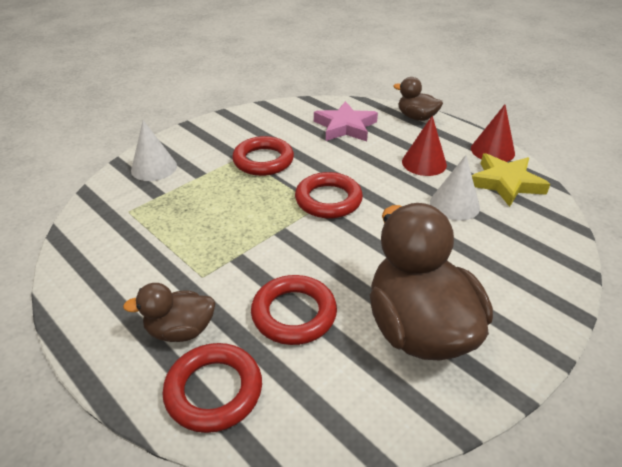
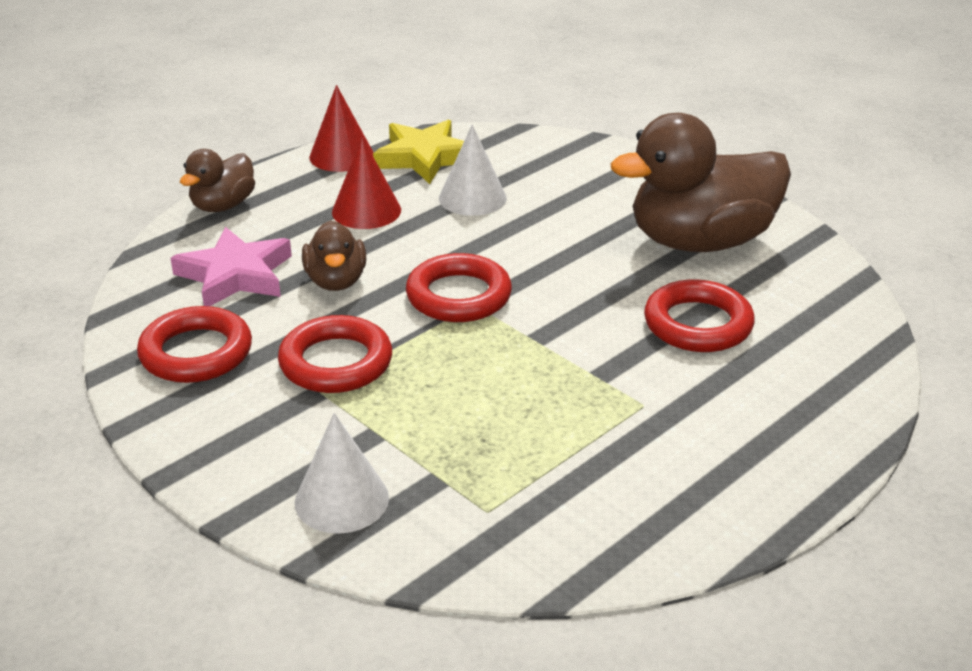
camera: 90 degrees left, 5 degrees down
brown duck [123,283,215,342] -> brown duck moved to [302,221,366,291]
red ring [163,343,262,433] -> red ring moved to [137,306,252,383]

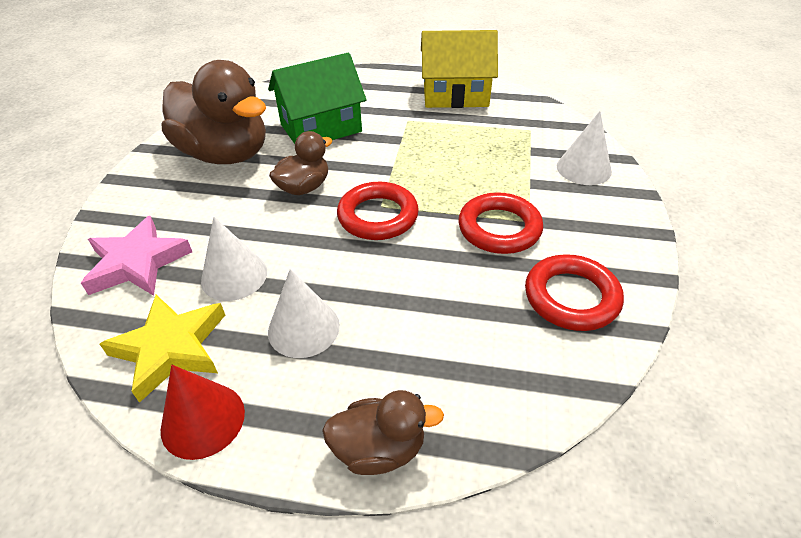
camera: 125 degrees left, 10 degrees up
pink star [170,227,292,306] -> pink star moved to [81,216,192,296]
brown duck [302,221,366,291] -> brown duck moved to [269,131,333,195]
red cone [332,137,401,229] -> white cone [268,269,340,358]
red ring [644,279,755,352] -> green house [268,53,367,144]
none -> yellow house [421,30,498,108]

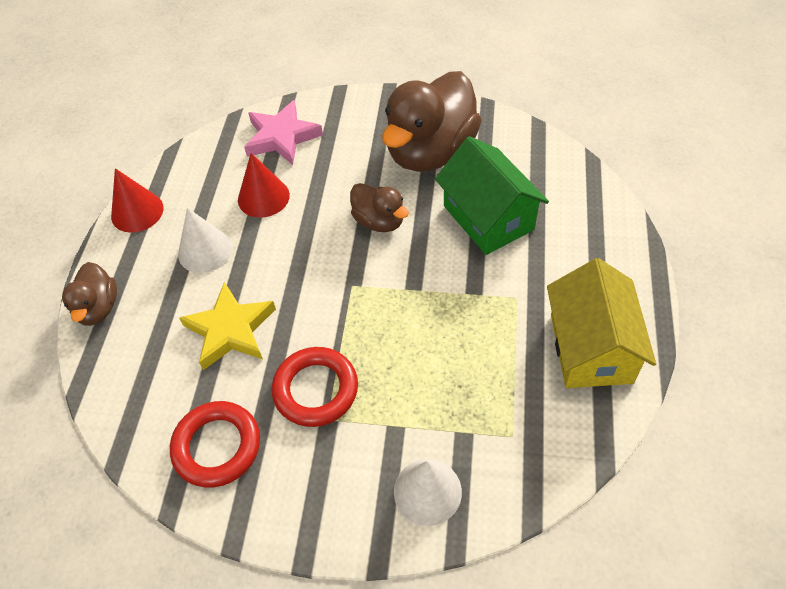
camera: 90 degrees right, 10 degrees up
yellow star [100,295,225,403] -> yellow star moved to [179,282,276,370]
white cone [201,217,267,301] -> red cone [238,153,290,218]
red ring [337,182,419,240] -> none

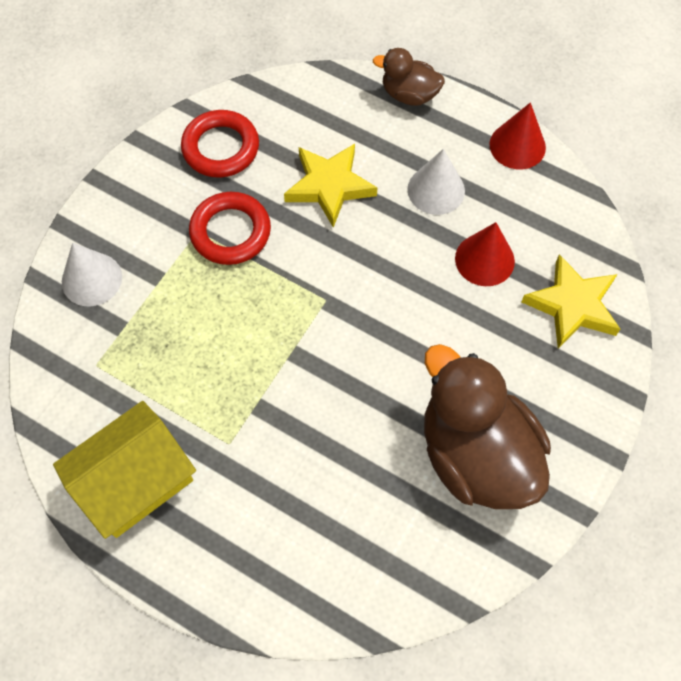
camera: 110 degrees right, 10 degrees up
pink star [244,100,323,165] -> yellow star [522,254,620,349]
brown duck [350,183,409,232] -> none
green house [435,136,549,255] -> none
yellow house [547,258,656,388] -> yellow house turned 60 degrees counterclockwise [53,401,196,539]

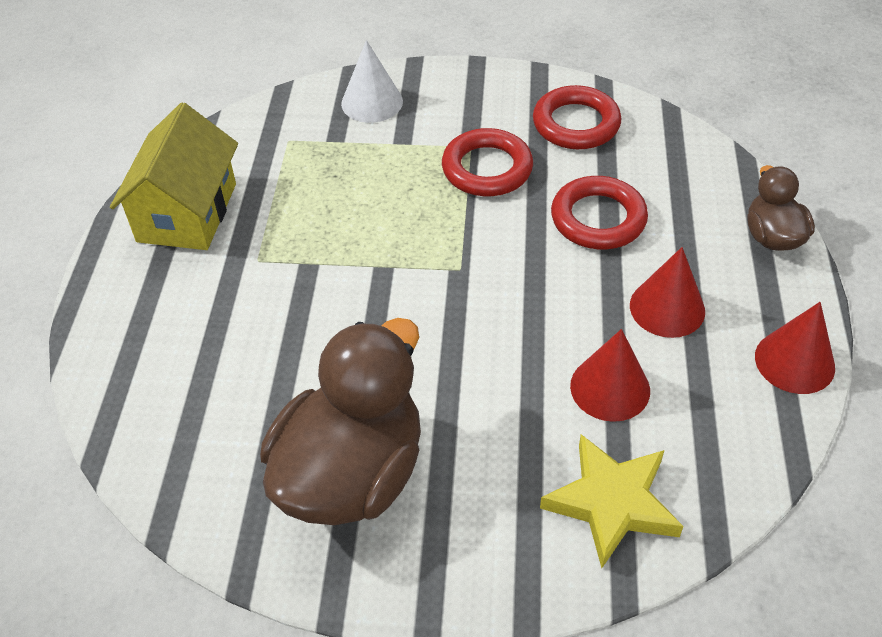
camera: 65 degrees right, 15 degrees down
yellow house [53,401,196,539] -> yellow house turned 75 degrees clockwise [110,103,238,250]
yellow star [284,144,377,228] -> red ring [551,176,648,249]
white cone [407,149,465,215] -> red cone [630,247,705,338]

